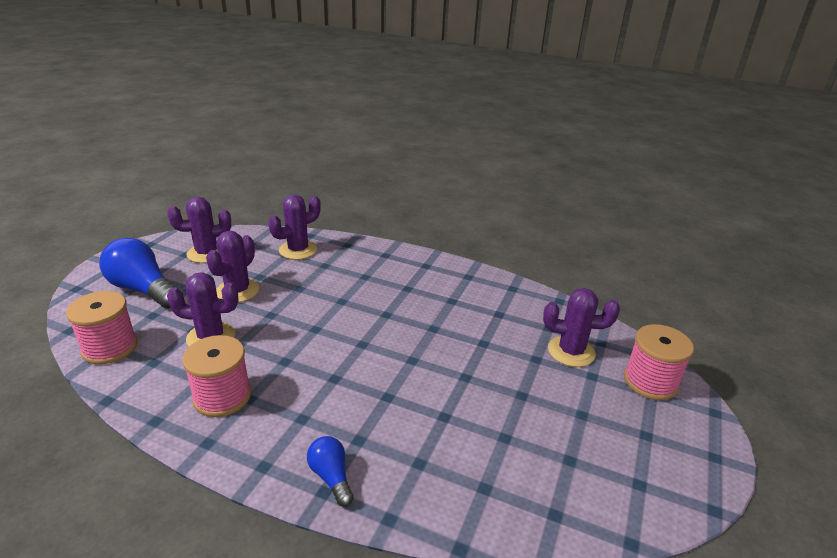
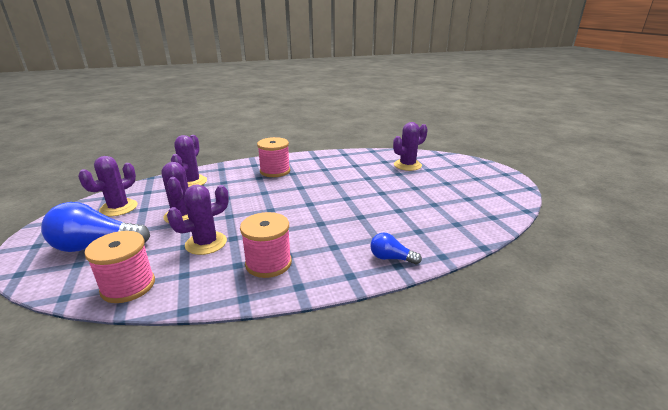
camera: 40 degrees left, 5 degrees down
pink spool [624,324,694,400] -> pink spool moved to [257,137,290,177]

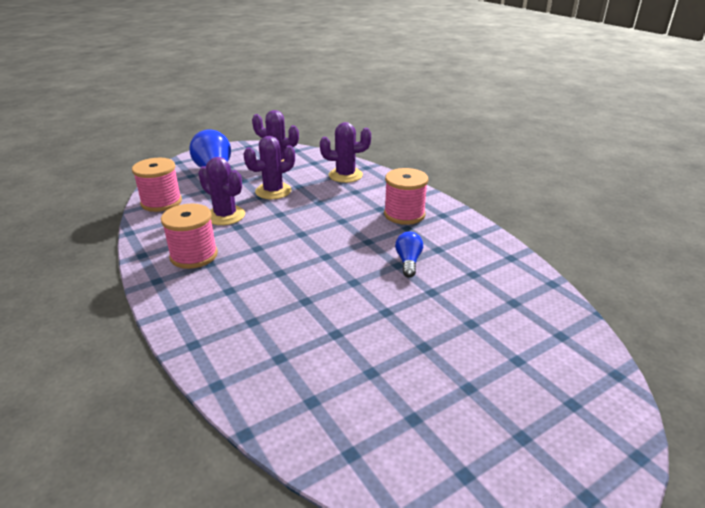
camera: 75 degrees right, 5 degrees up
blue light bulb [371,233,422,264] -> blue light bulb moved to [395,232,423,277]
purple cactus [393,122,428,171] -> none

